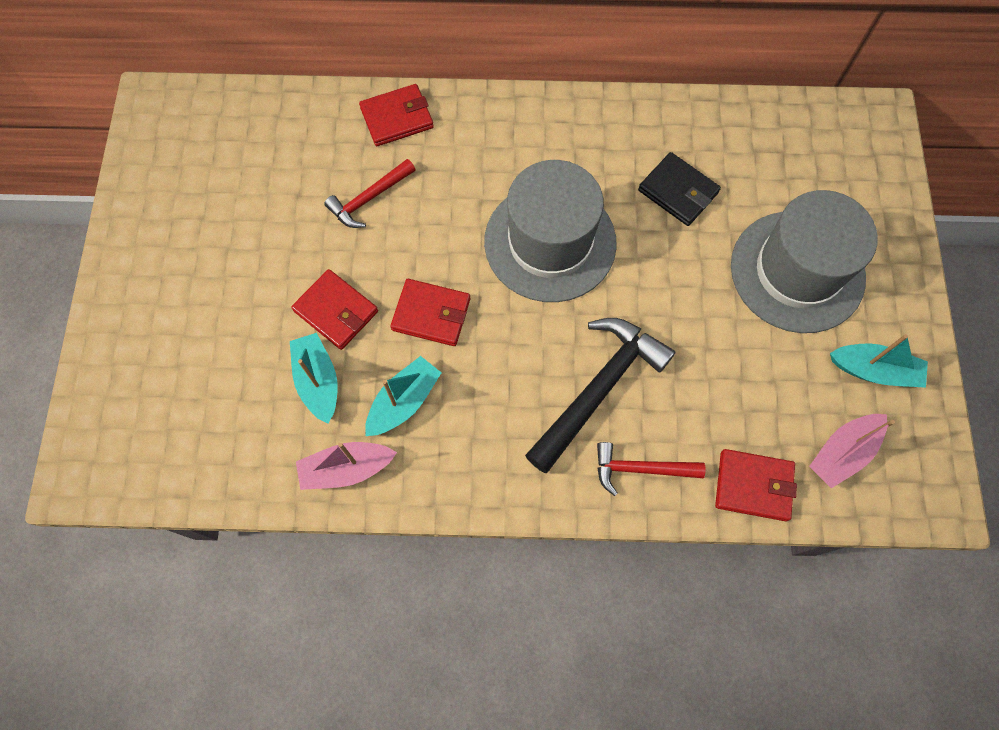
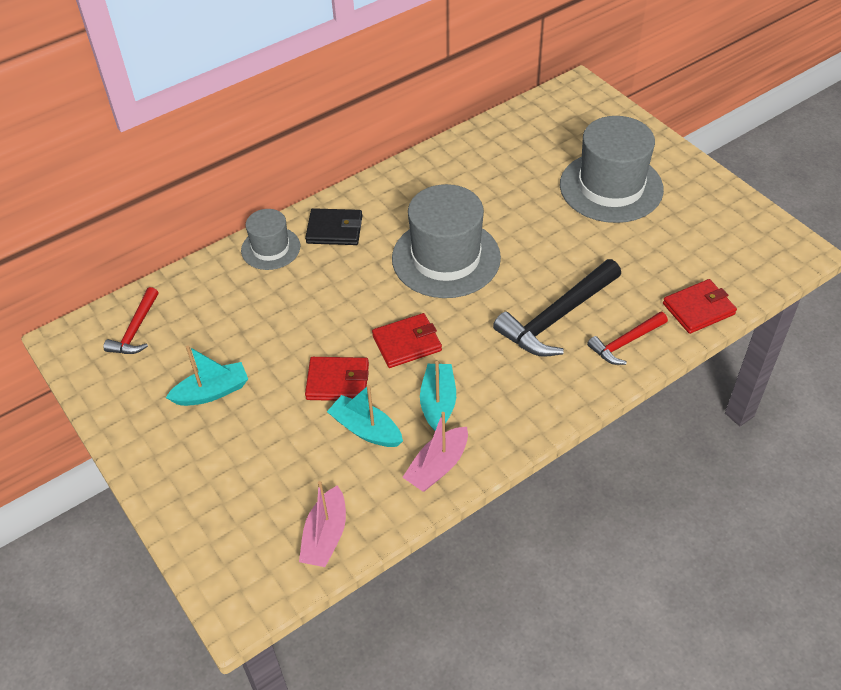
camera: 35 degrees left, 20 degrees down
red hammer [324,159,416,228] -> red hammer moved to [104,287,159,354]
red wallet [359,84,434,146] -> grey hat [241,209,300,270]
black hammer [525,318,676,473] -> black hammer turned 135 degrees counterclockwise [493,259,621,357]
black wallet [638,152,721,226] -> black wallet moved to [305,208,362,245]
pink boat [809,414,895,488] -> pink boat moved to [299,481,346,567]
turquoise boat [830,334,928,388] -> turquoise boat moved to [166,346,248,406]

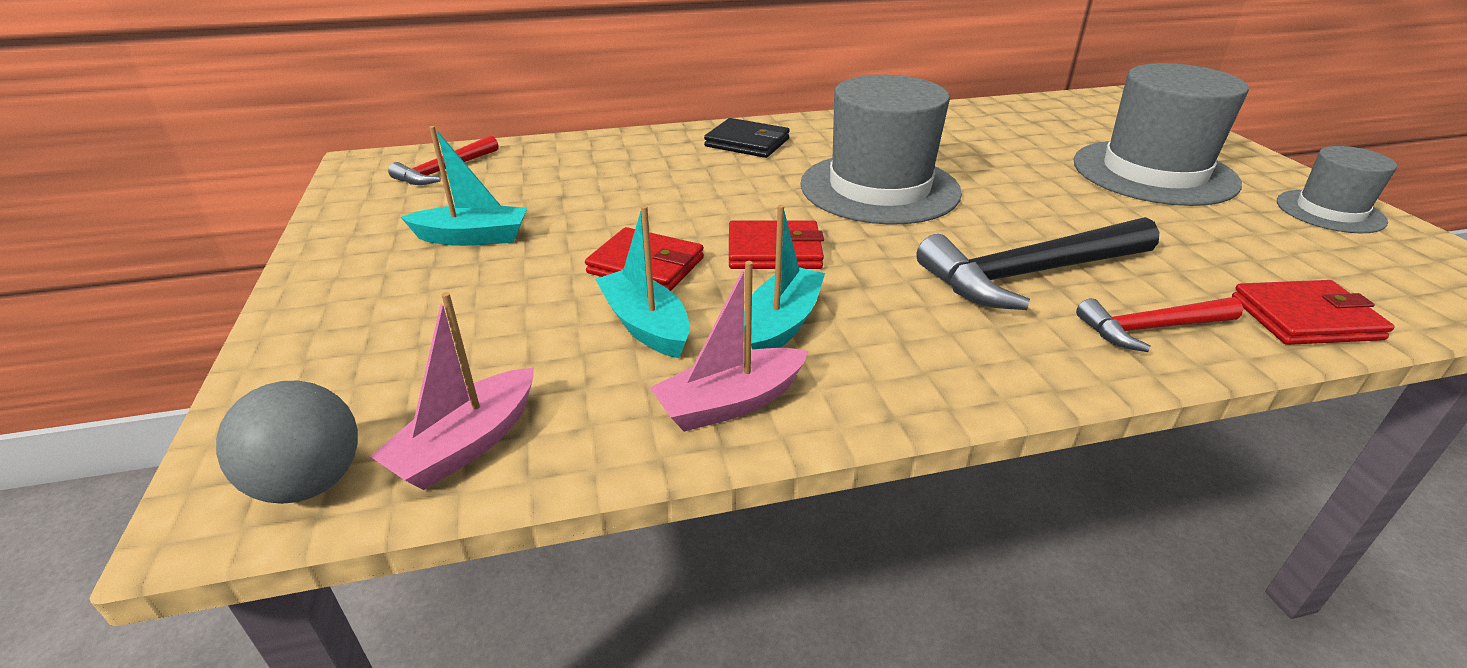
camera: 20 degrees right, 15 degrees down
grey hat [241,209,300,270] -> grey hat moved to [1277,146,1397,233]
none -> grey ball [216,381,358,504]

